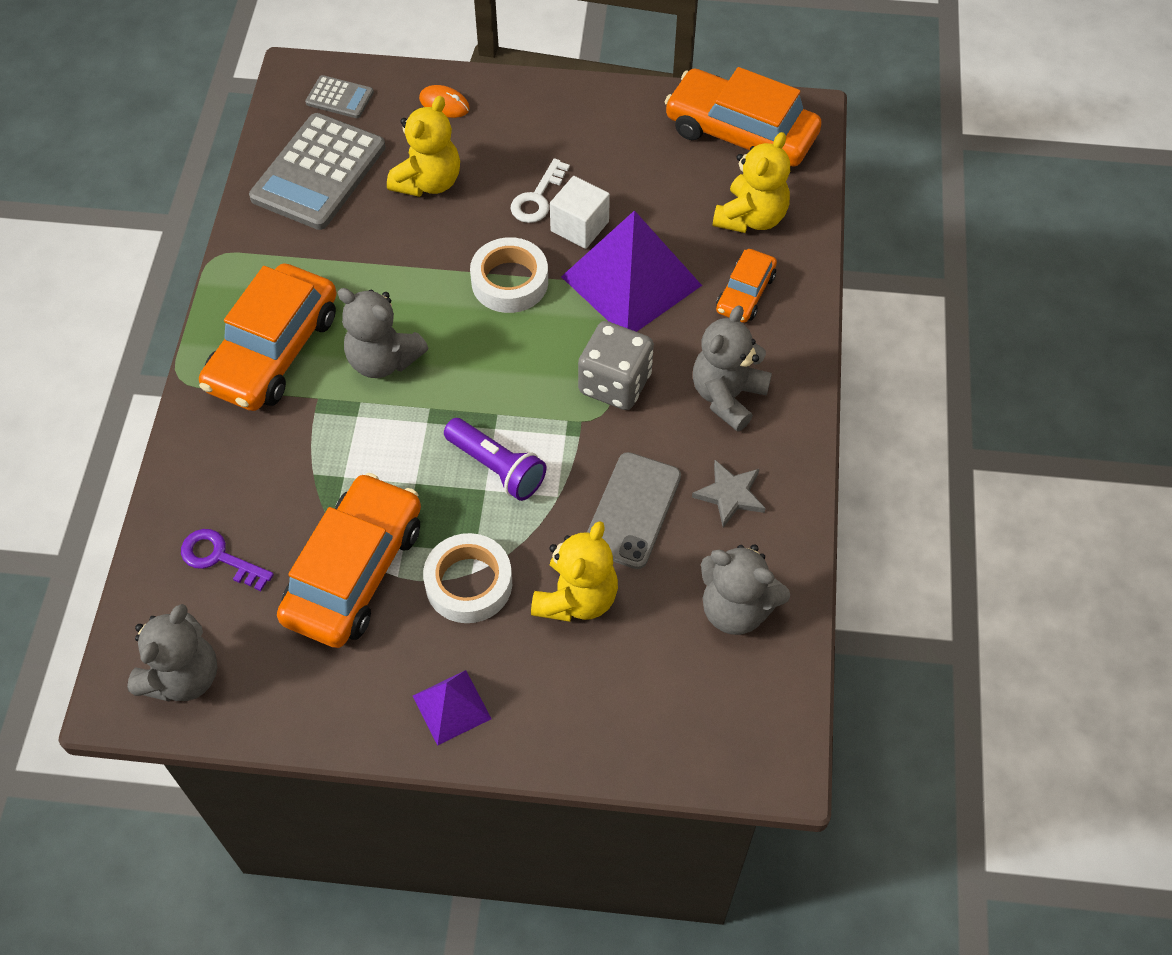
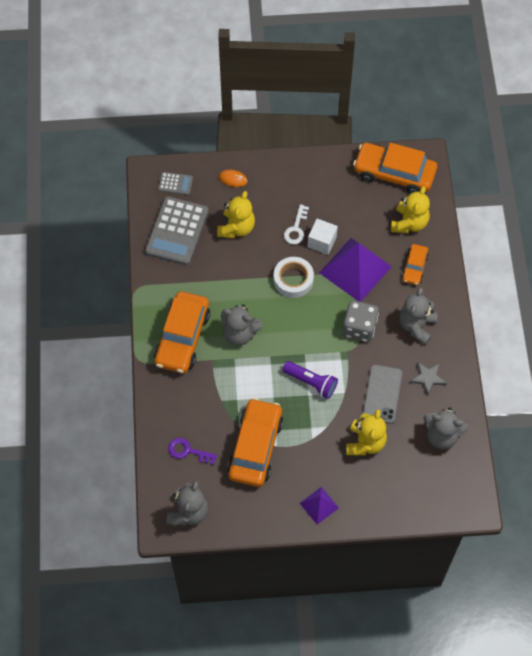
camera: 10 degrees left, 5 degrees up
white tape [423,533,512,623] -> none

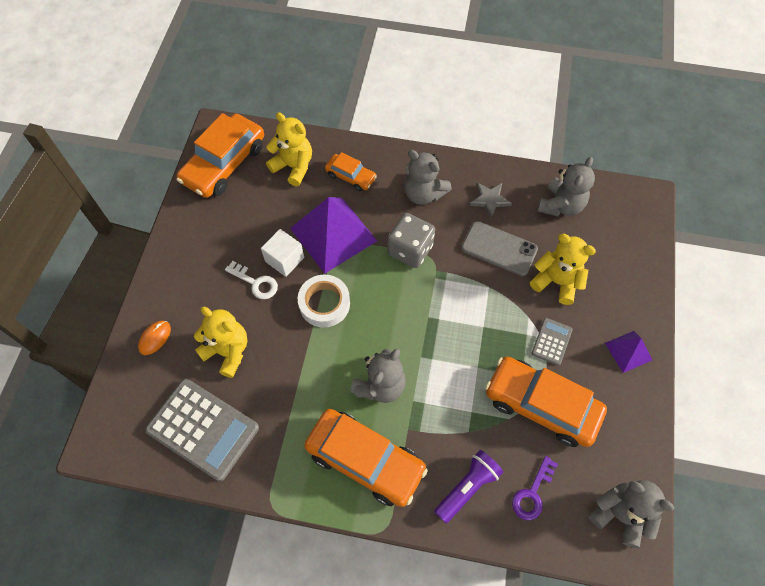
camera: 75 degrees left, 0 degrees up
grey calculator [158,172,193,195] -> grey calculator moved to [532,318,572,366]
purple flashlight [283,361,338,399] -> purple flashlight moved to [434,450,503,523]

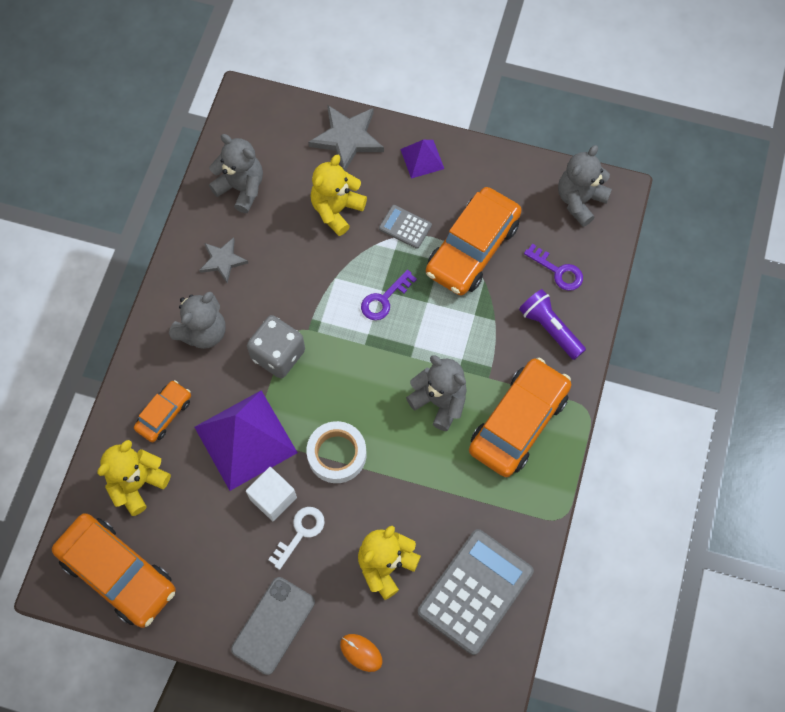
camera: 85 degrees left, 5 degrees up
grey phone [462,221,538,276] -> grey phone moved to [231,577,315,675]
none -> grey star [308,105,384,171]
none -> purple key [361,270,417,320]

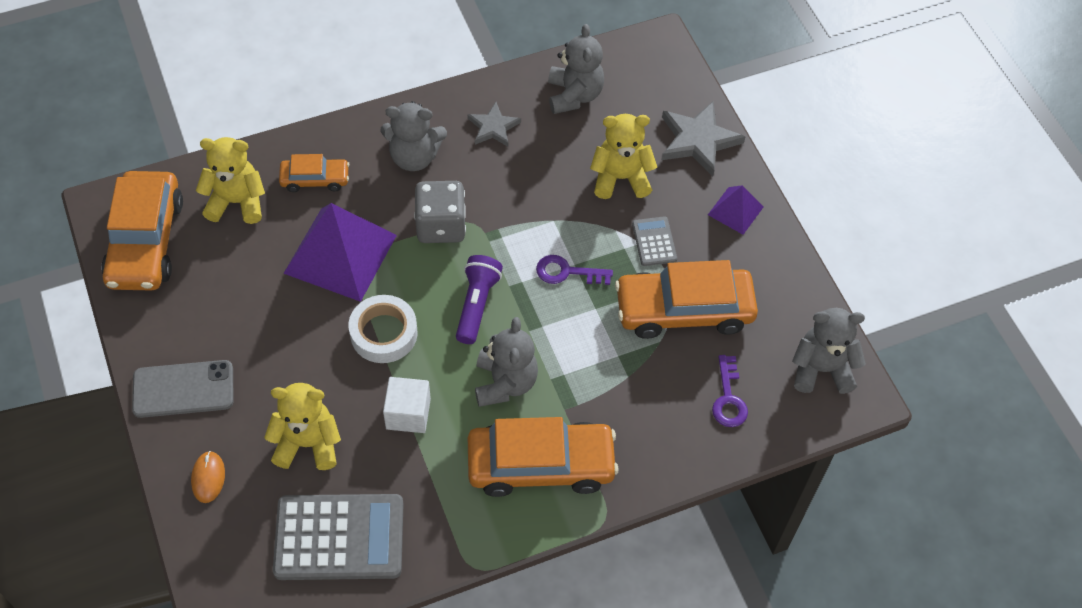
camera: 50 degrees right, 10 degrees down
white cube [246,467,297,521] -> white cube moved to [383,377,431,433]
white key [268,507,325,570] -> none
purple flashlight [519,289,586,360] -> purple flashlight moved to [456,255,503,344]

